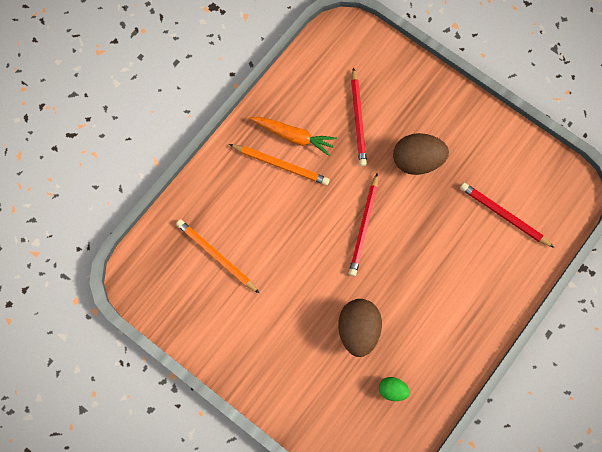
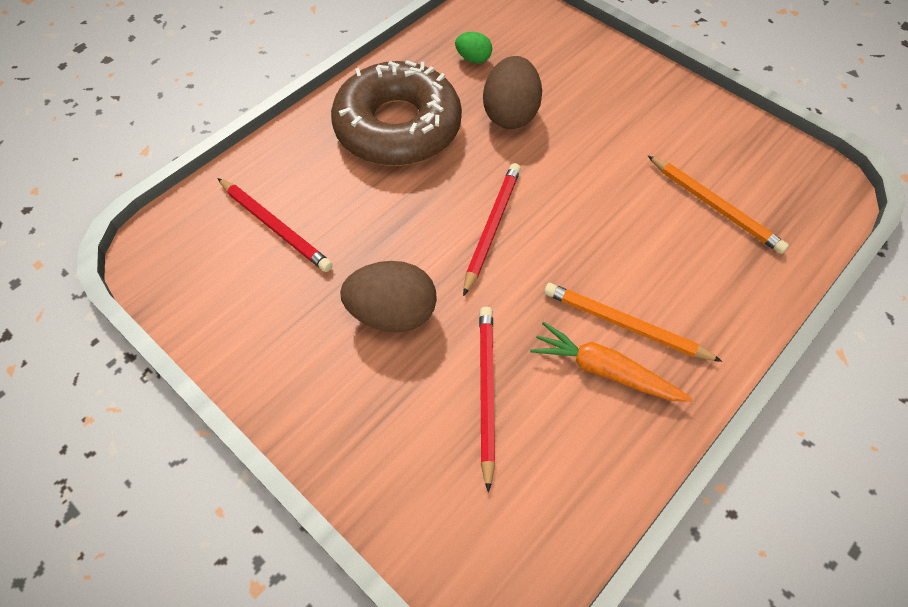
camera: 175 degrees left, 15 degrees down
none -> brown donut [331,60,462,166]

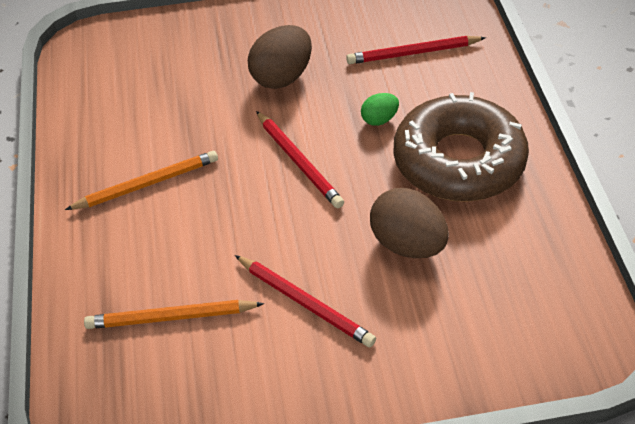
camera: 130 degrees right, 10 degrees down
green egg [455,32,492,63] -> green egg moved to [361,93,399,126]
red pencil [479,307,495,493] -> red pencil moved to [235,255,376,347]
orange carrot [530,322,692,402] -> none

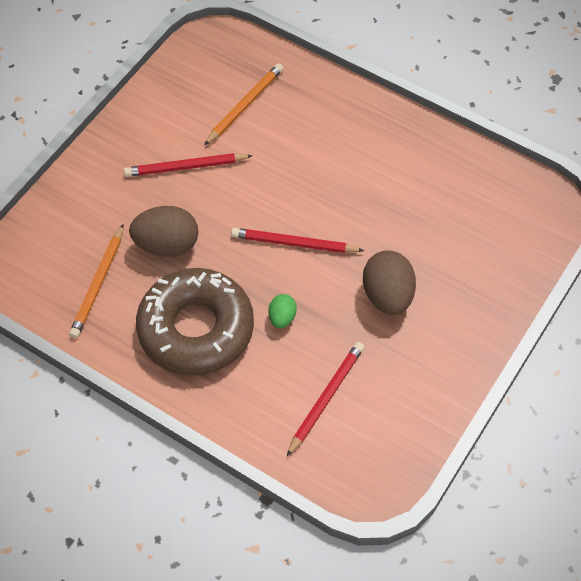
camera: 130 degrees right, 10 degrees up
orange pencil [65,151,218,210] -> orange pencil moved to [69,224,124,338]

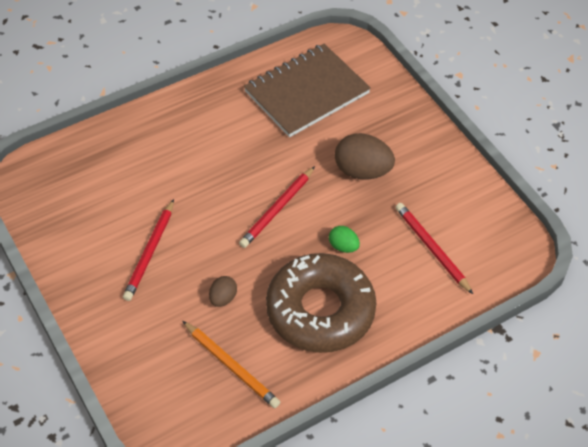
camera: 65 degrees left, 5 degrees down
brown egg [129,206,199,257] -> brown egg [209,276,237,307], size x0.53
orange pencil [204,63,283,145] -> none
none -> brown notebook [244,44,371,137]

